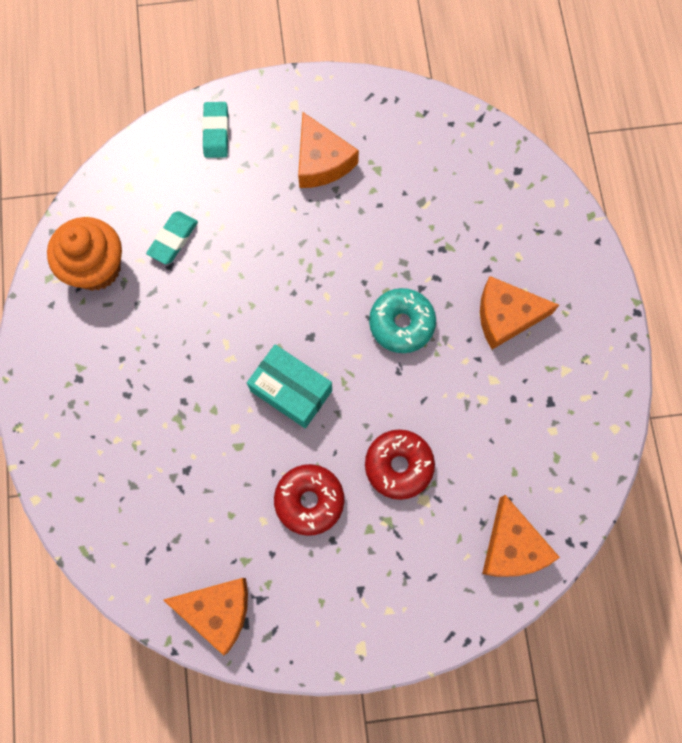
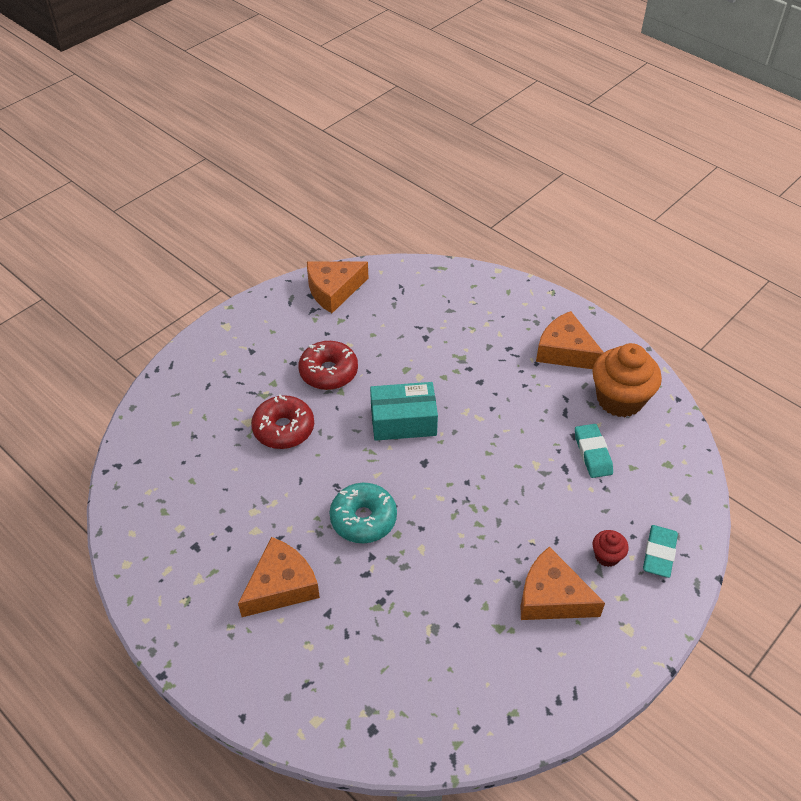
camera: 140 degrees right, 25 degrees down
turquoise eraser [202,102,229,158] -> turquoise eraser turned 60 degrees clockwise [643,525,678,578]
orange cheese [482,495,560,577] -> orange cheese moved to [536,311,604,369]
none -> red cupcake [593,530,629,567]

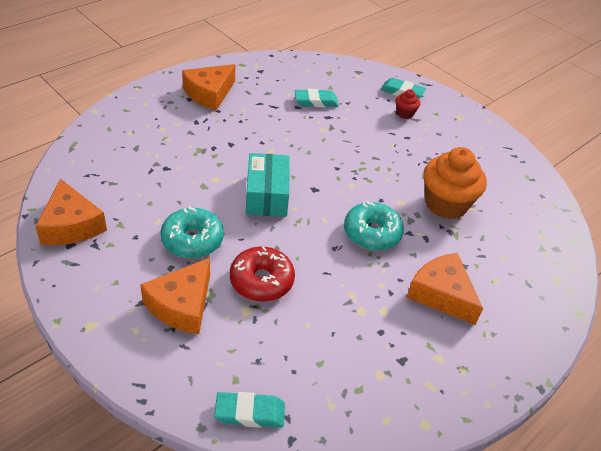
camera: 90 degrees left, 5 degrees down
red donut [298,341,358,390] -> turquoise donut [160,206,224,258]
orange cheese [521,547,605,620] -> orange cheese moved to [140,258,210,334]
orange cupcake [593,343,662,417] -> orange cupcake moved to [424,147,487,219]
none -> turquoise eraser [214,392,285,428]

